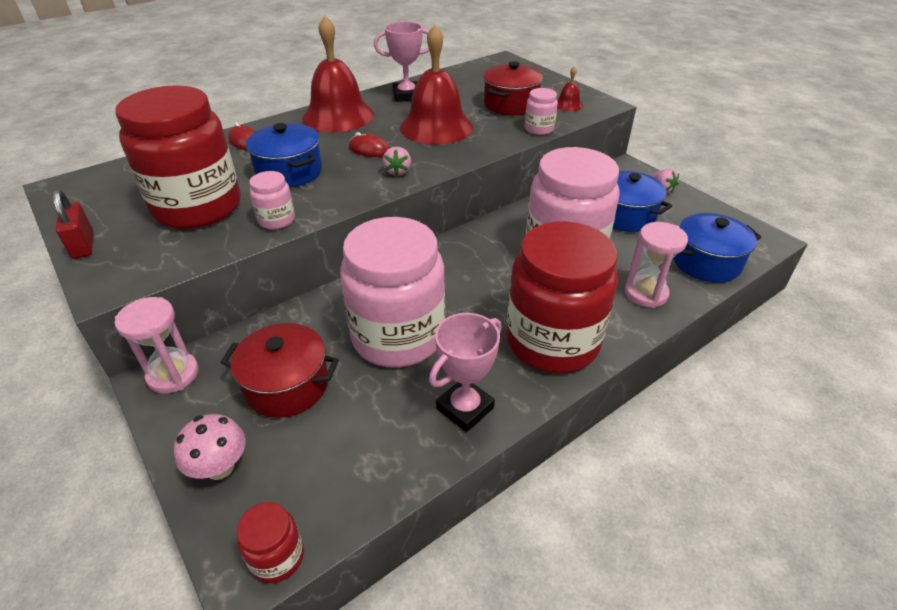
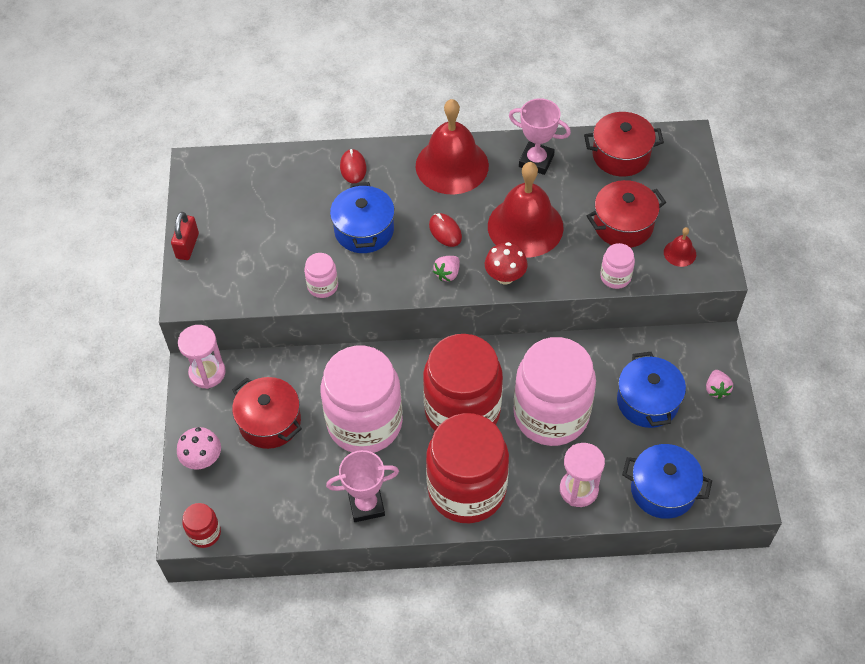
camera: 35 degrees right, 15 degrees up
red jar [115,85,241,229] -> red jar moved to [423,334,503,431]
none -> red mushroom [485,242,528,284]
none -> red pot [584,112,664,177]

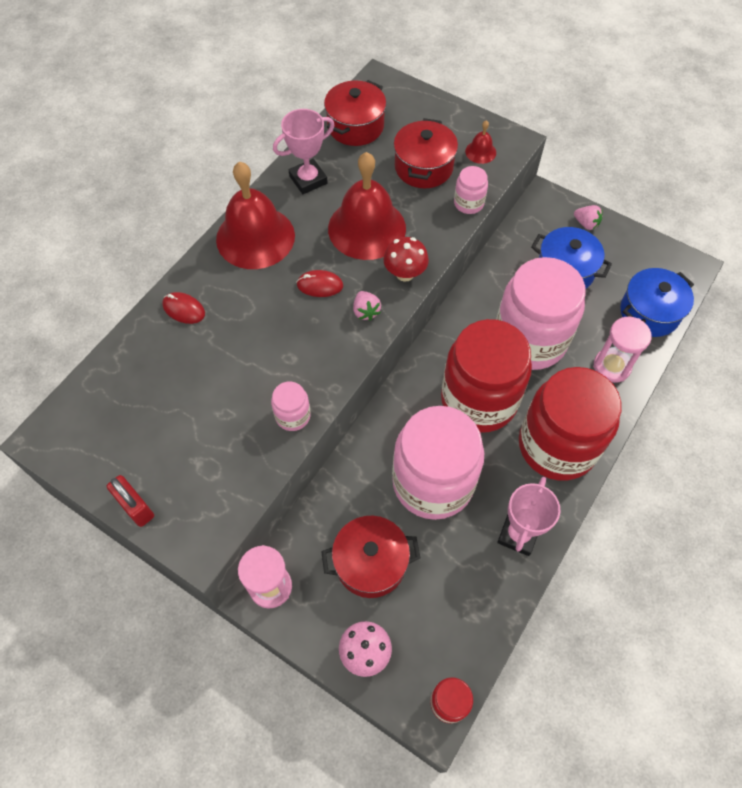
camera: 55 degrees left, 5 degrees up
blue pot [330,182,395,253] -> none

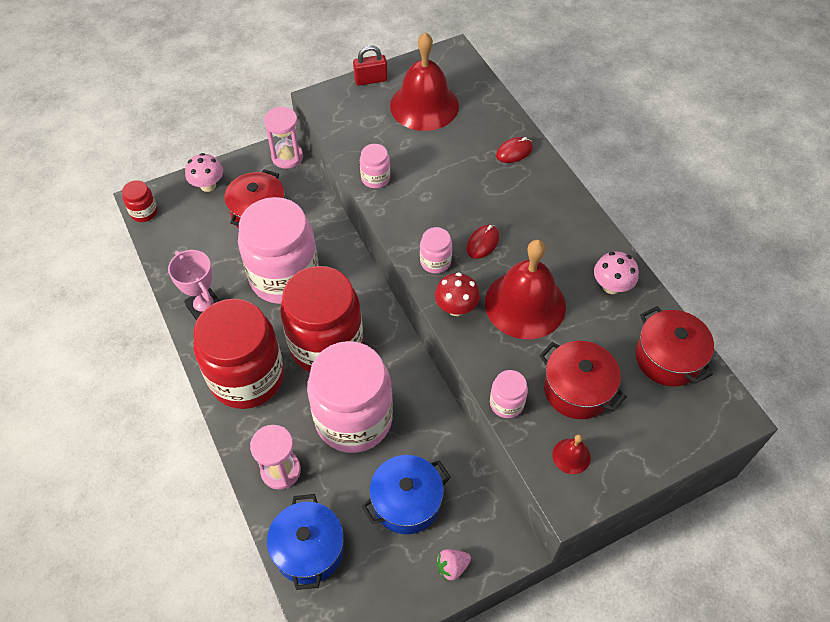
camera: 120 degrees right, 5 degrees down
red bell [216,162,295,269] -> red bell moved to [390,32,459,131]
pink trophy [273,109,335,194] -> pink mushroom [594,251,639,294]
pink strawberry [353,291,381,321] -> pink jar [420,227,452,273]

